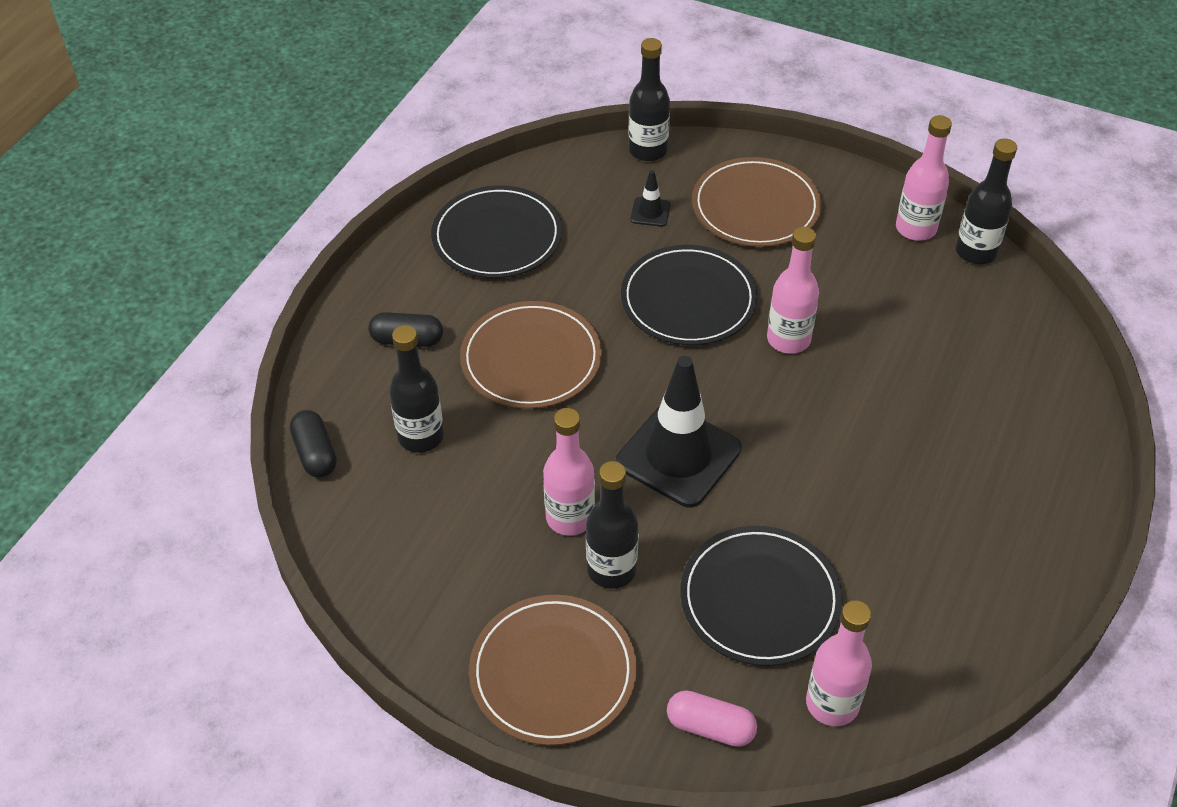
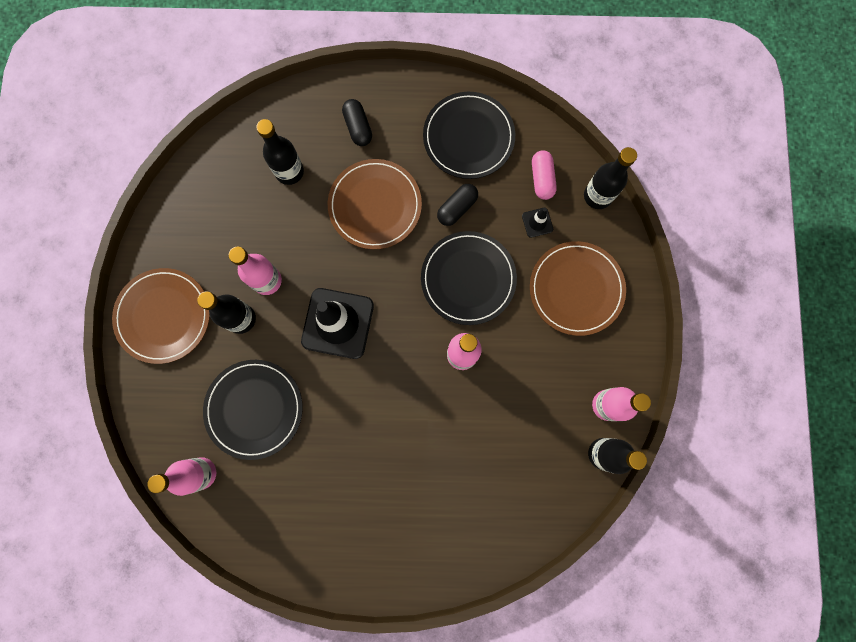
camera: 65 degrees right, 30 degrees up
black capsule [290,410,337,478] -> black capsule moved to [437,184,478,226]
pink capsule [667,690,757,747] -> pink capsule moved to [532,150,557,200]

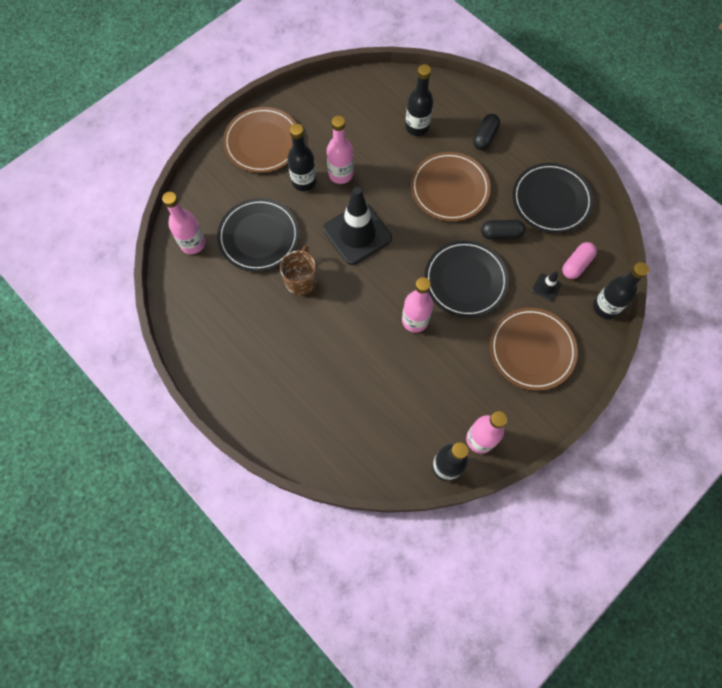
camera: 45 degrees right, 10 degrees down
none -> brown mug [280,245,317,295]

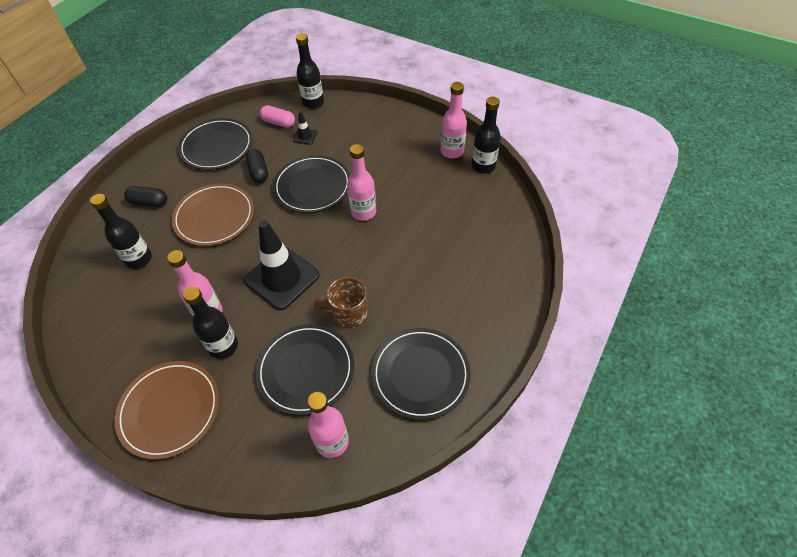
camera: 105 degrees left, 15 degrees down
brown plate [490,308,578,391] -> none
none -> black plate [371,328,471,420]

